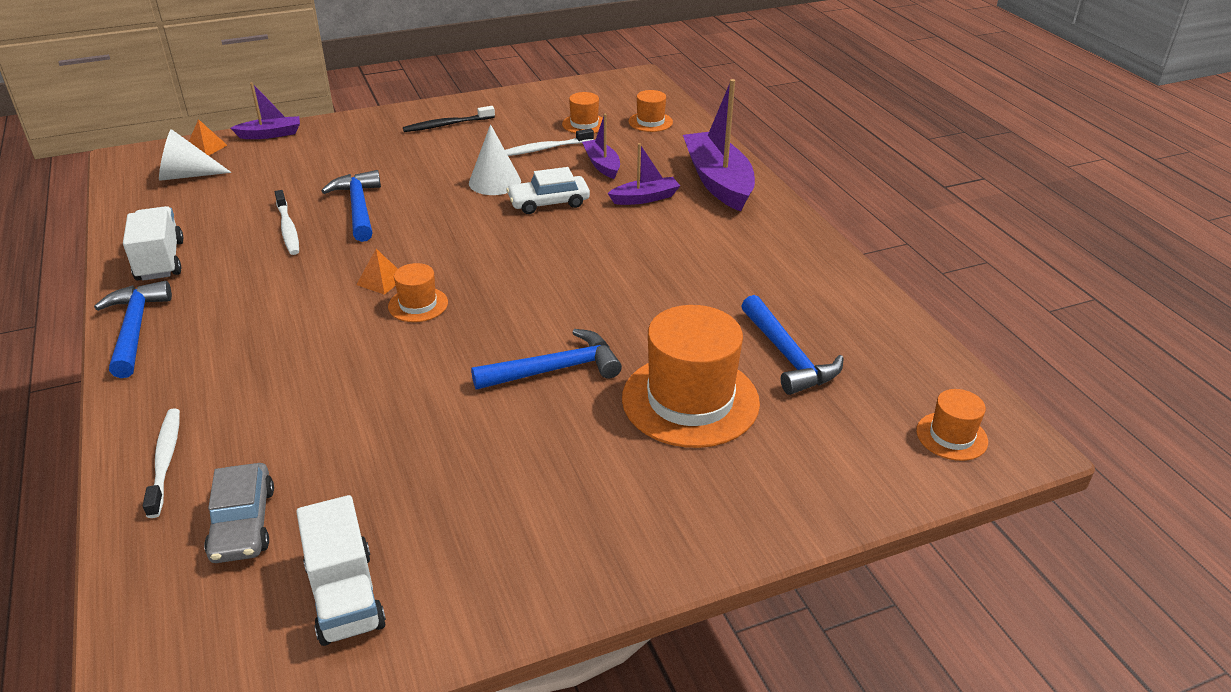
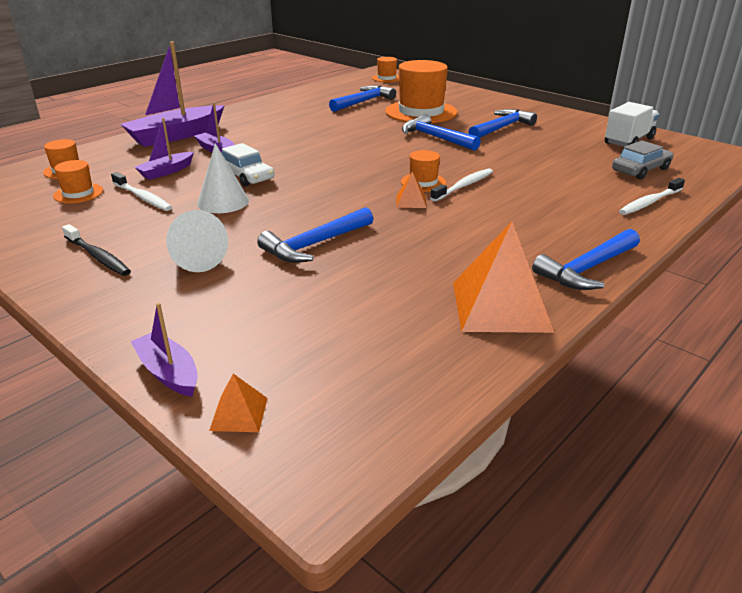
camera: 115 degrees left, 5 degrees down
white truck [123,206,184,281] -> orange pyramid [453,222,554,333]
white cone [159,129,232,181] -> white cone moved to [166,210,228,272]
white toothbrush [275,190,299,255] -> white toothbrush moved to [430,168,493,202]
none -> blue hammer [468,109,537,138]

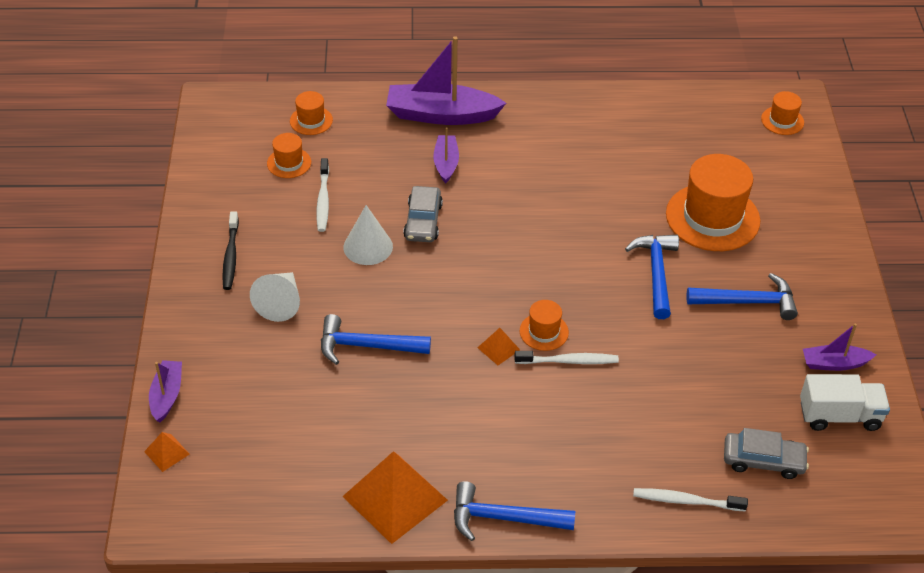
camera: 45 degrees right, 15 degrees up
purple boat [134,118,194,180] -> purple boat moved to [803,324,876,371]
white car [222,143,274,186] -> grey car [403,186,443,242]
blue hammer [329,85,396,112] -> none

